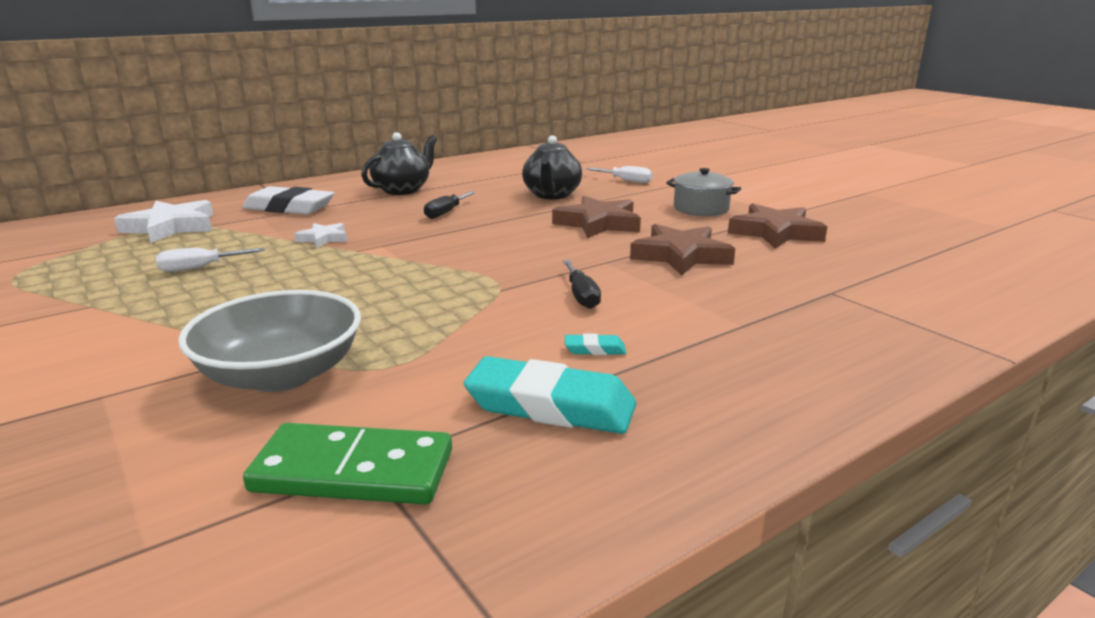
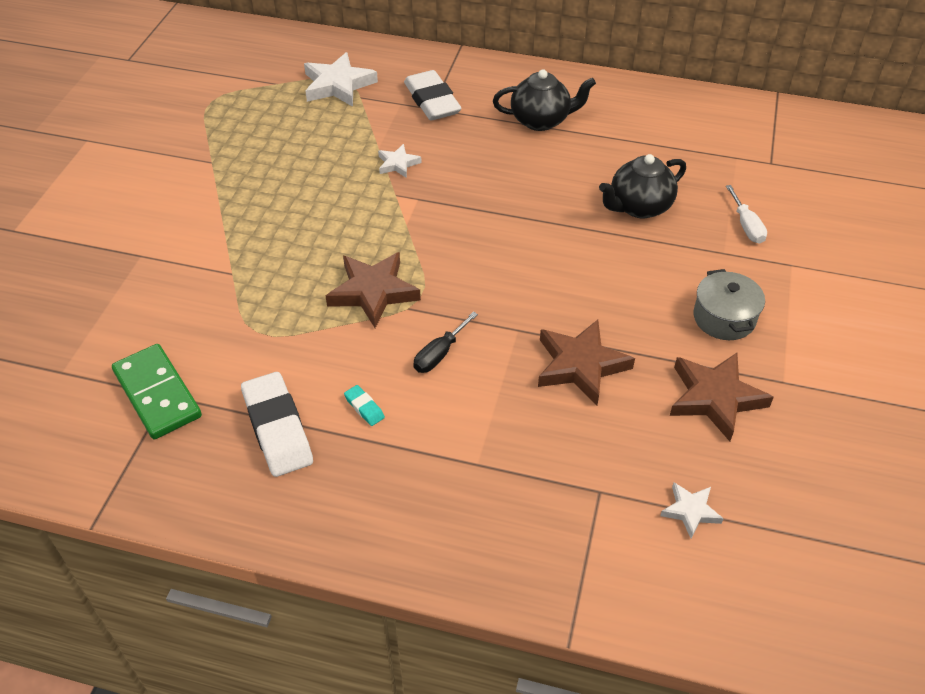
camera: 50 degrees right, 25 degrees up
white screwdriver [156,248,265,272] -> none
grey bowl [178,290,361,392] -> none
black screwdriver [424,191,476,219] -> none
turquoise eraser [464,356,636,434] -> white eraser [241,372,313,477]
brown star [552,196,641,238] -> brown star moved to [326,252,421,328]
none -> white star [660,482,724,538]

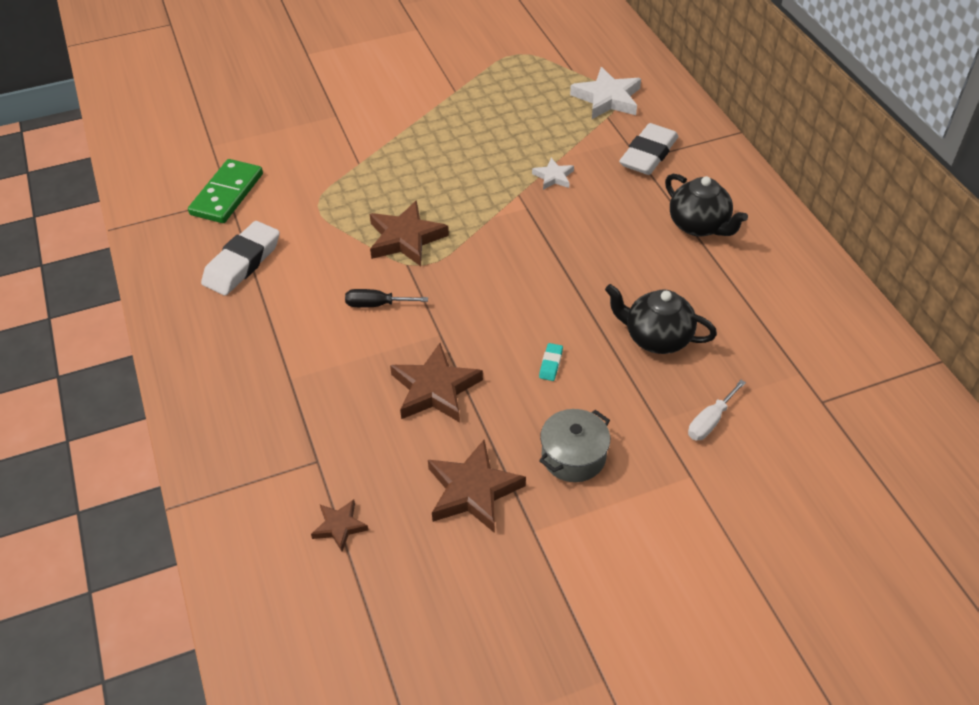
camera: 55 degrees right, 0 degrees up
turquoise eraser [344,385,385,426] -> turquoise eraser moved to [539,343,563,381]
white star [660,482,724,538] -> brown star [311,499,368,552]

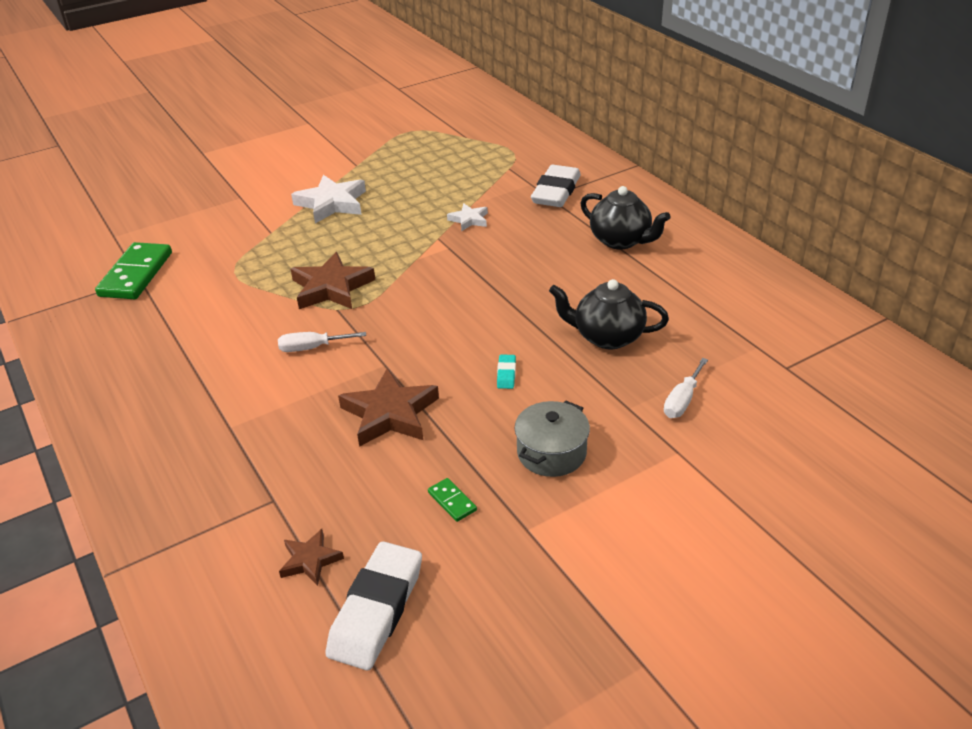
camera: 10 degrees left, 10 degrees down
white eraser [201,221,280,296] -> white eraser moved to [326,541,422,671]
black screwdriver [345,289,428,308] -> white screwdriver [278,332,366,352]
brown star [428,440,526,533] -> green domino [428,478,477,522]
white star [570,67,641,119] -> white star moved to [291,175,366,223]

